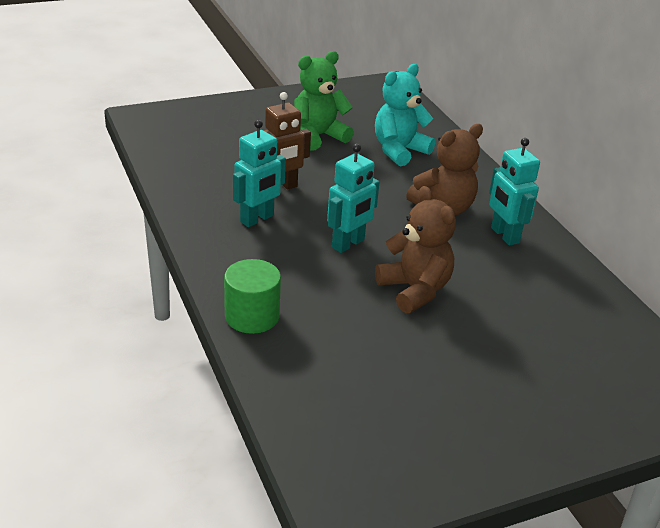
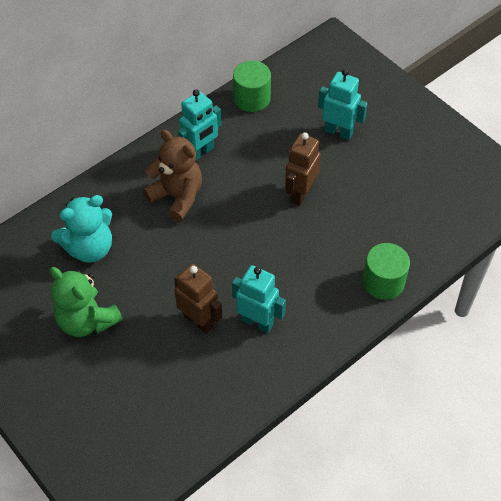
camera: 105 degrees left, 20 degrees up
turquoise robot [327,144,380,253] -> turquoise robot moved to [318,69,368,140]
turquoise teddy bear [375,64,436,166] -> turquoise teddy bear turned 60 degrees counterclockwise [51,195,112,263]
brown teddy bear [375,186,456,313] -> brown robot [285,132,321,206]
none -> green cylinder [233,61,271,112]

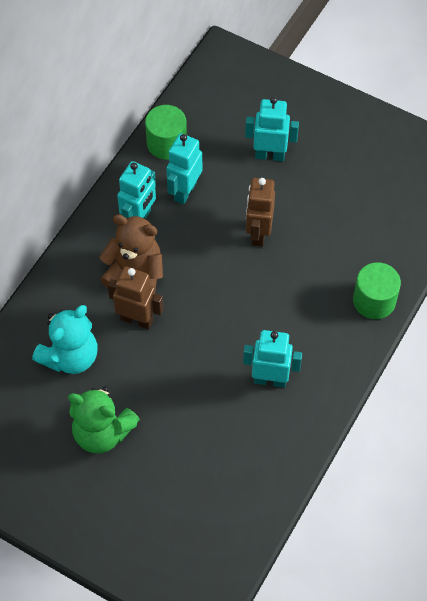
camera: 20 degrees left, 5 degrees up
brown robot [174,264,222,334] -> brown robot moved to [107,266,163,329]
none -> turquoise robot [166,133,202,204]

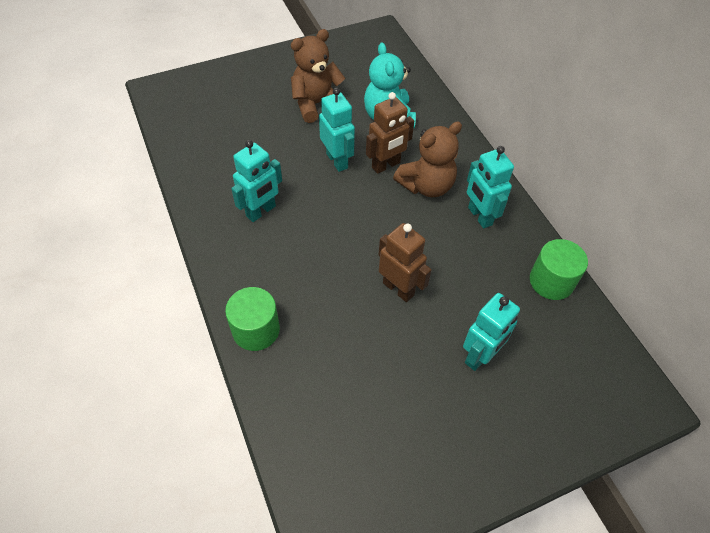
camera: 125 degrees right, 5 degrees down
green teddy bear [68,386,140,453] -> brown teddy bear [291,29,347,123]
turquoise robot [166,133,202,204] -> turquoise robot moved to [319,88,355,172]

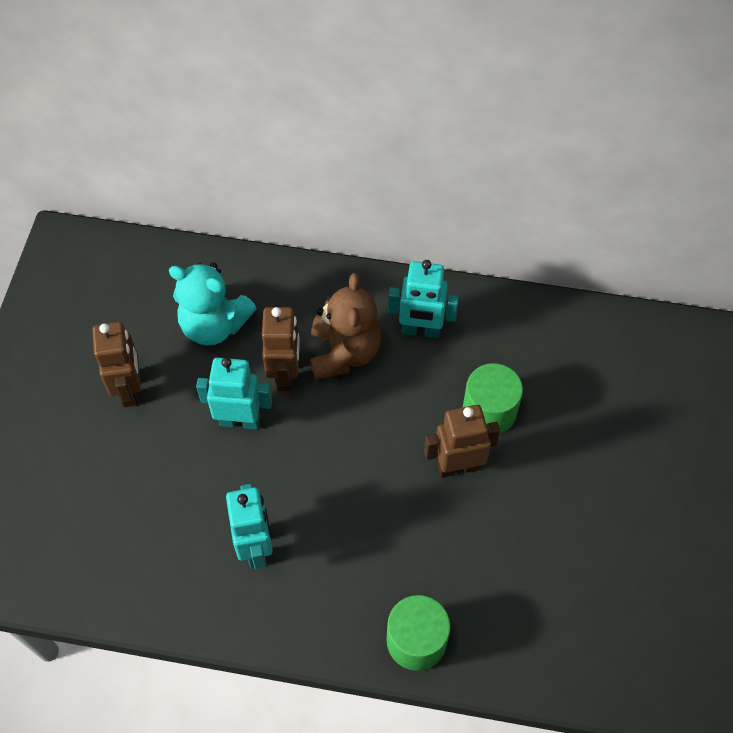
camera: 55 degrees left, 5 degrees up
brown teddy bear [291,29,347,123] -> brown robot [92,322,141,407]
turquoise robot [463,293,520,371] -> none
green cylinder [530,239,588,300] -> green cylinder moved to [463,363,523,433]

